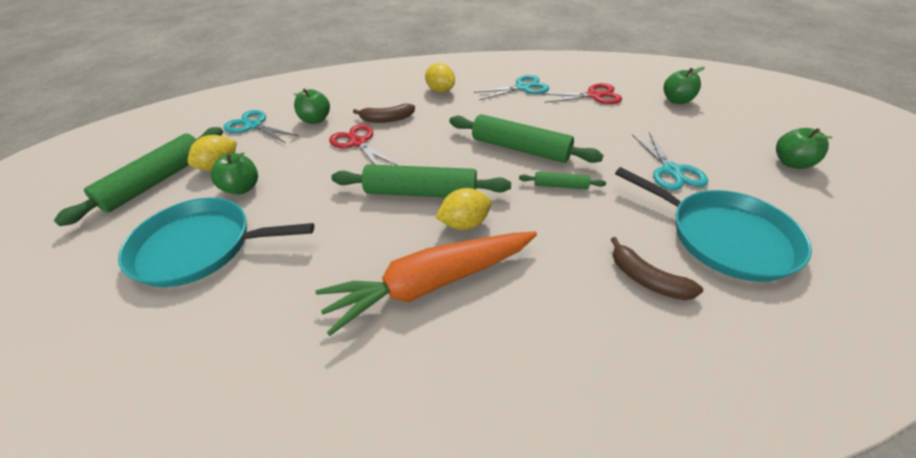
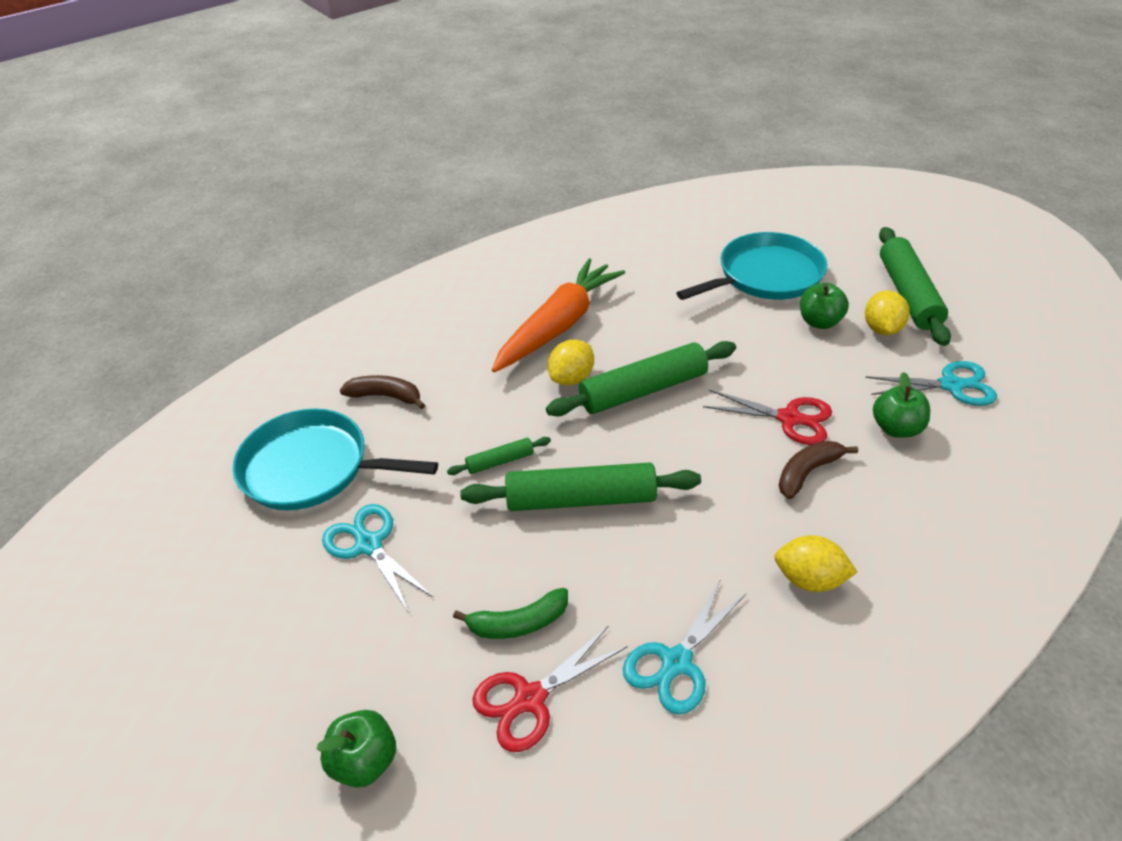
camera: 150 degrees right, 0 degrees up
green apple [776,128,832,169] -> none
none -> green banana [453,588,568,639]

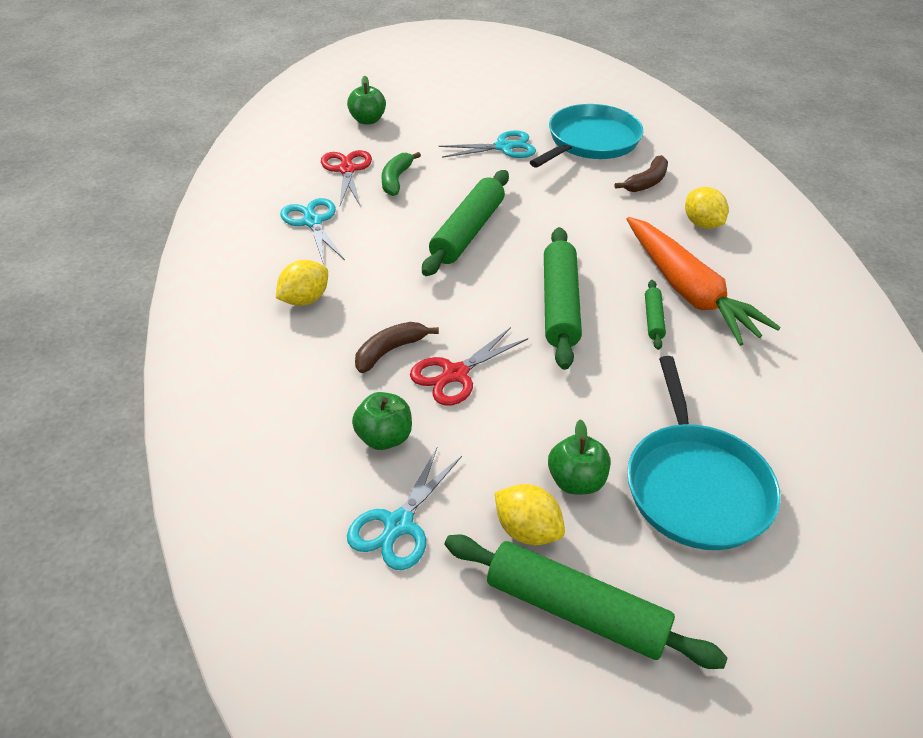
camera: 115 degrees right, 0 degrees up
green rolling pin [447,437,551,475] -> green rolling pin moved to [645,280,666,350]
yellow lemon [548,339,594,385] -> yellow lemon moved to [685,187,729,229]
brown banana [779,441,858,499] -> brown banana turned 120 degrees counterclockwise [355,322,439,373]

